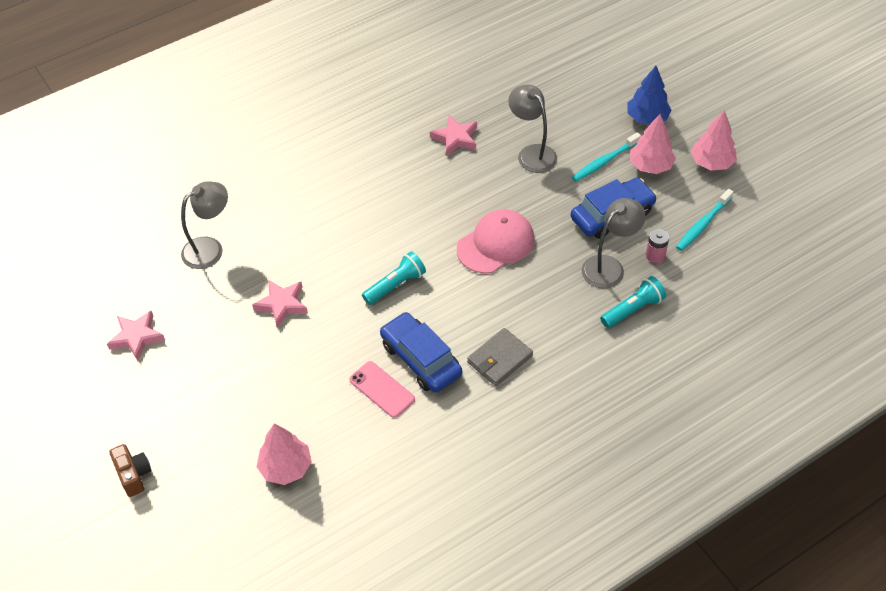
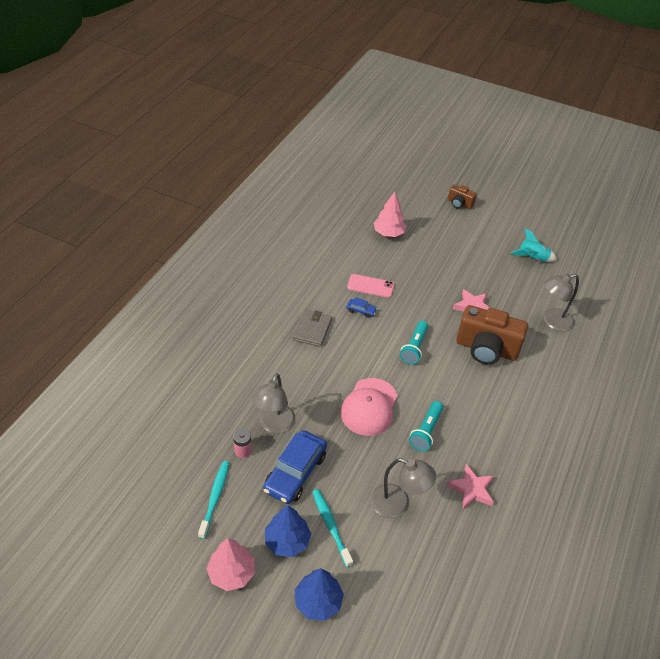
camera: 145 degrees right, 5 degrees down
pink star [107,311,165,361] -> turquoise rocket [511,228,557,262]
grey lamp [181,181,228,269] -> grey lamp turned 45 degrees clockwise [543,274,579,332]
blue car [380,312,462,393] -> blue car [346,297,377,318], size x0.44
turquoise toothbrush [572,132,641,182] -> turquoise toothbrush turned 45 degrees counterclockwise [312,489,353,567]
turquoise flashlight [600,276,666,328] -> turquoise flashlight moved to [409,401,443,451]
pink tree [630,114,676,174] -> blue tree [265,505,311,557]
none -> brown camera [456,305,528,364]

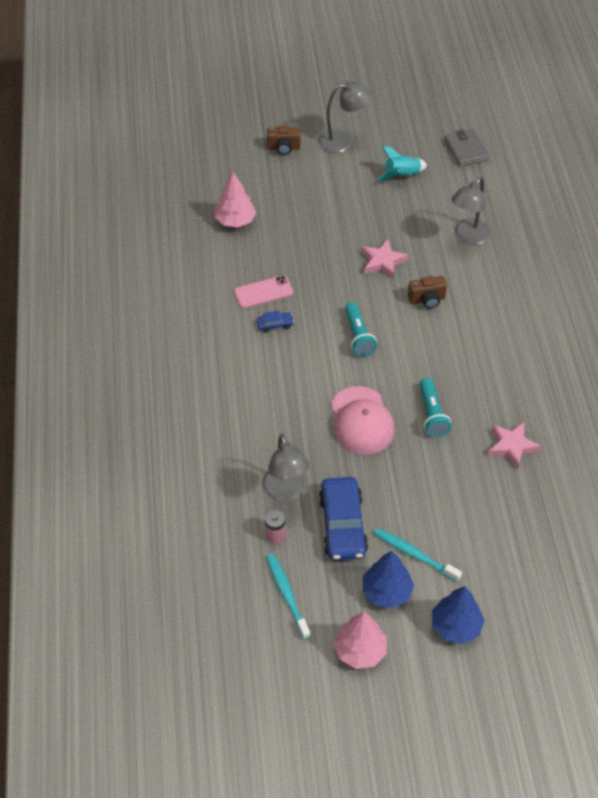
camera: 30 degrees left, 5 degrees up
grey wallet [293,310,332,347] -> grey wallet moved to [445,129,489,166]
grey lamp [371,458,436,518] -> grey lamp moved to [318,81,371,153]
brown camera [456,305,528,364] -> brown camera [408,276,447,309], size x0.50

